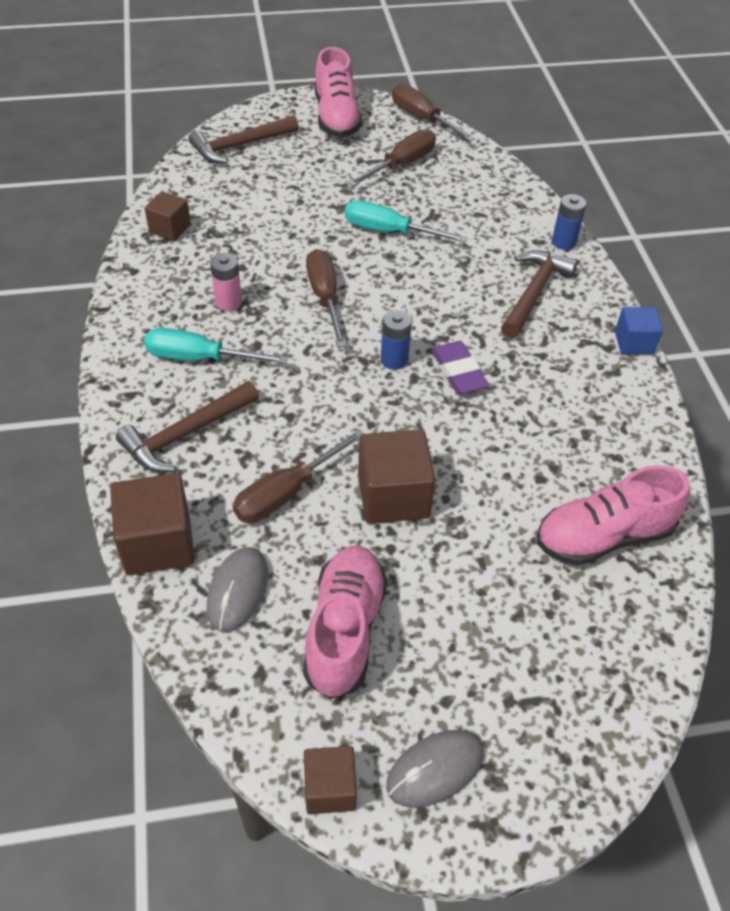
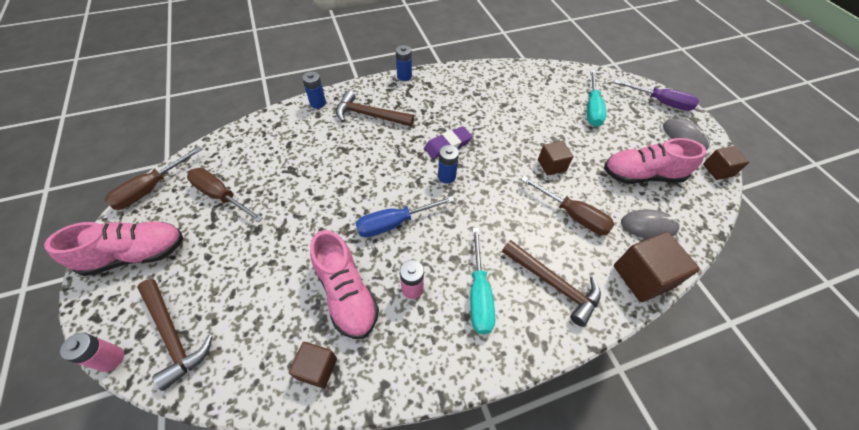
camera: 100 degrees left, 5 degrees up
brown screwdriver [306,249,346,348] -> blue screwdriver [355,196,454,237]
turquoise screwdriver [345,200,468,243] -> turquoise screwdriver moved to [587,70,606,127]
brown cube [358,429,435,524] -> brown cube [538,141,573,175], size x0.61
pink shoe [537,466,690,566] -> pink shoe moved to [310,230,379,339]
blue cube [615,307,663,354] -> blue battery [396,45,412,81]
none -> pink battery [60,333,124,372]
none -> purple screwdriver [614,79,699,111]

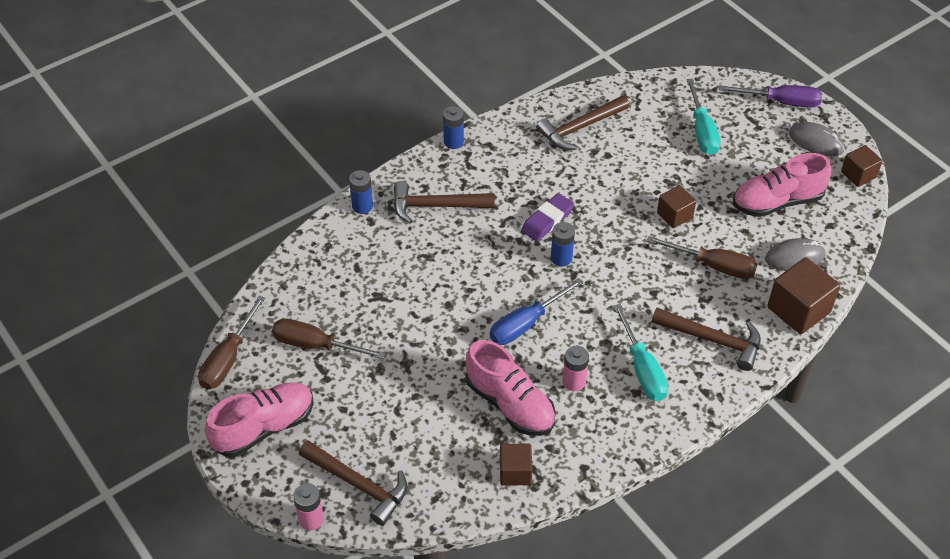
camera: 15 degrees left, 5 degrees down
none -> brown hammer [536,95,629,150]

